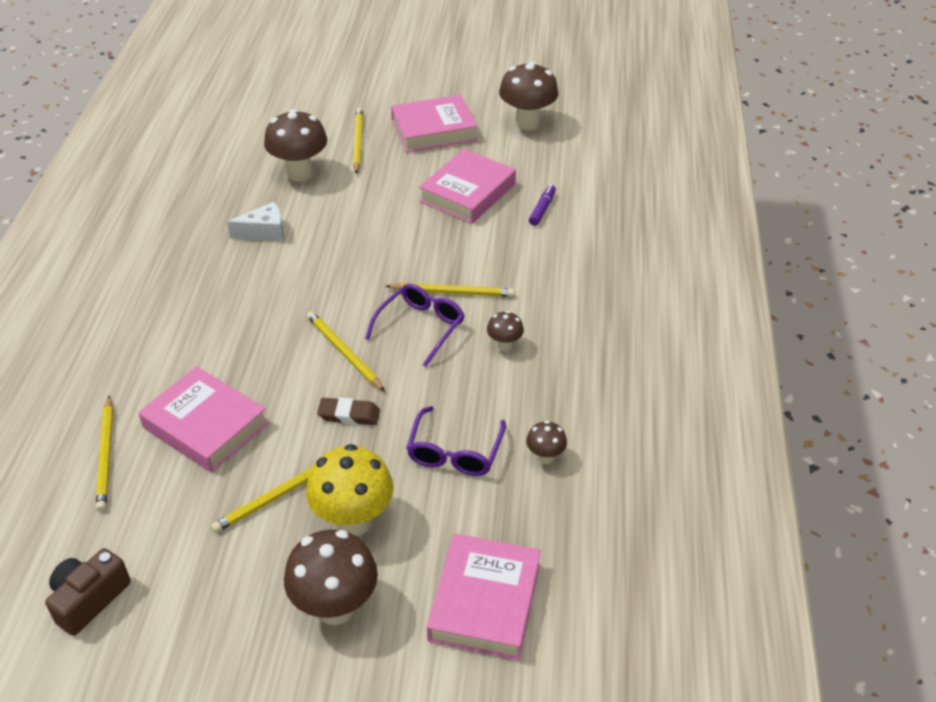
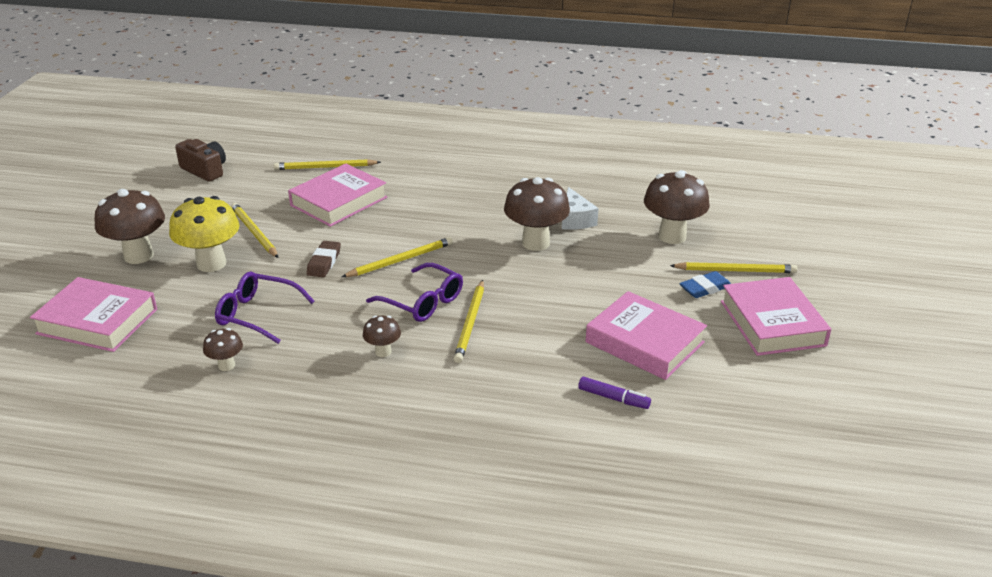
camera: 95 degrees right, 10 degrees down
brown mushroom [499,62,559,131] -> brown mushroom moved to [504,177,570,251]
none -> blue eraser [679,271,731,298]

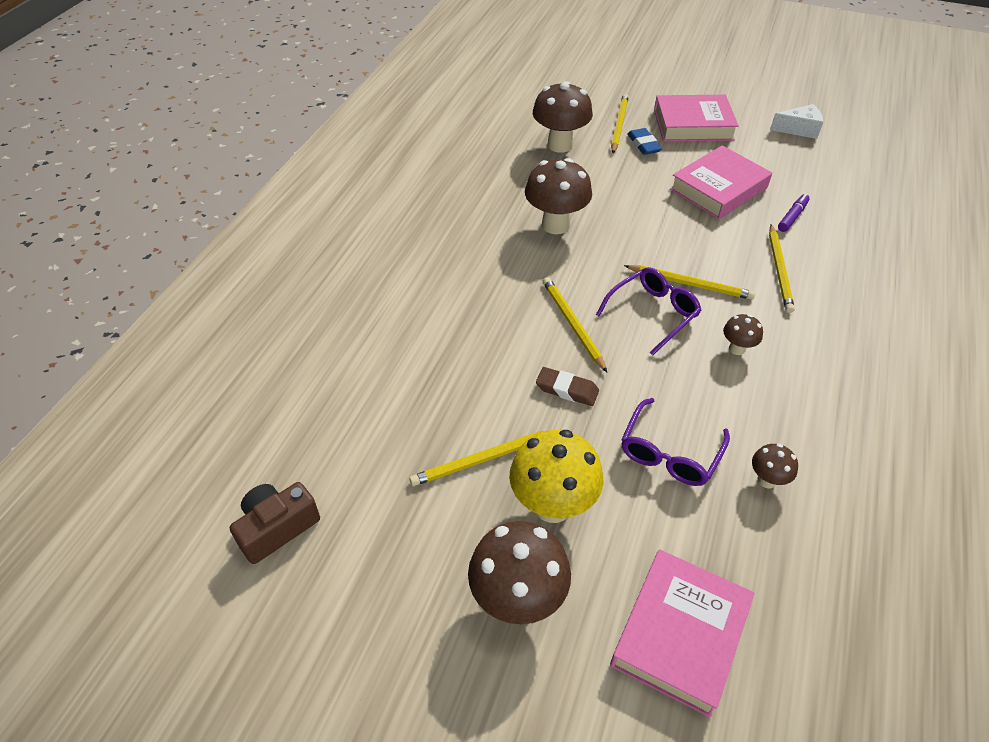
camera: 80 degrees left, 15 degrees up
yellow pencil [274,159,381,170] -> yellow pencil moved to [769,224,795,313]
pink book [288,164,387,227] -> none
white cheese [562,187,599,230] -> white cheese moved to [770,104,823,139]

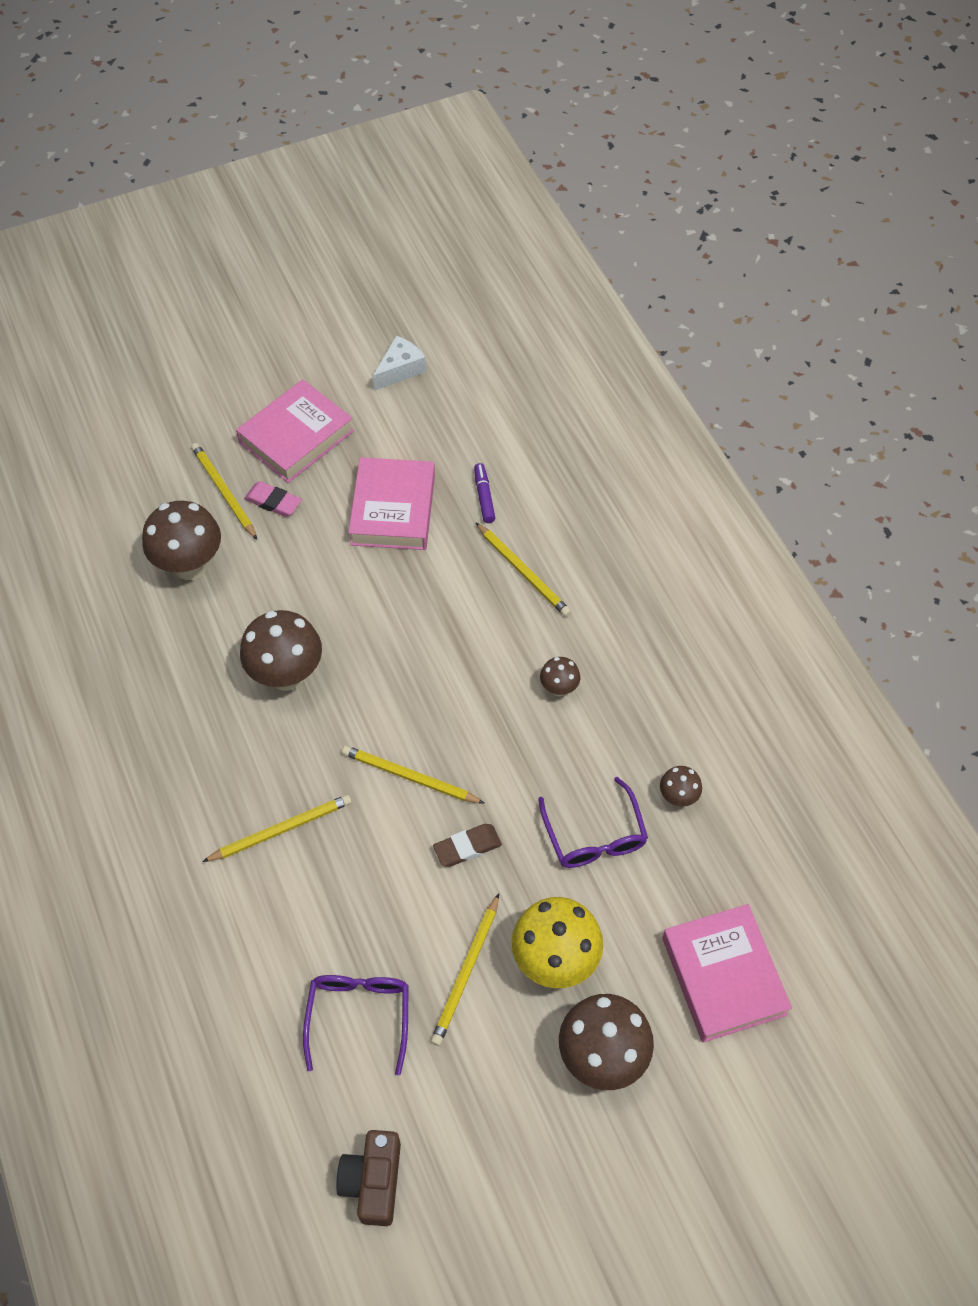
camera: 45 degrees left, 10 degrees up
purple glasses [596,267,702,356] -> purple glasses moved to [303,975,409,1075]
yellow pencil [624,265,755,300] -> yellow pencil moved to [202,794,352,862]
blue eraser [627,128,662,155] -> pink eraser [244,481,302,517]

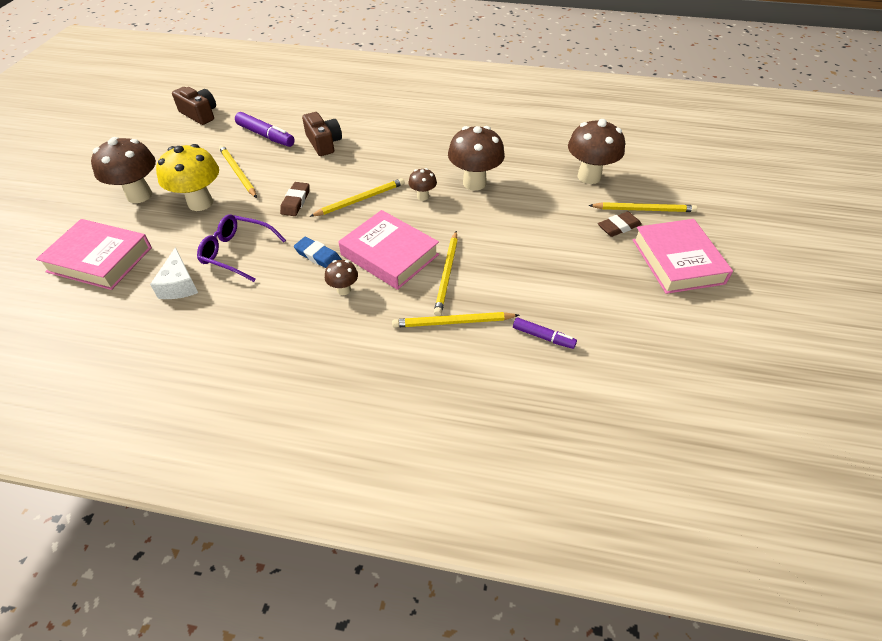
camera: 125 degrees right, 10 degrees down
yellow pencil [202,794,352,862] -> yellow pencil moved to [434,231,458,316]
pink eraser [244,481,302,517] -> brown eraser [598,211,642,237]
purple glasses [303,975,409,1075] -> purple marker [235,112,295,147]
pink book [348,457,435,550] -> pink book moved to [338,210,439,290]
white cheese [373,336,426,391] -> white cheese moved to [150,247,198,299]
brown mushroom [660,766,702,807] -> brown mushroom moved to [408,168,437,201]
none -> blue eraser [294,237,342,268]
none -> brown camera [302,112,342,156]

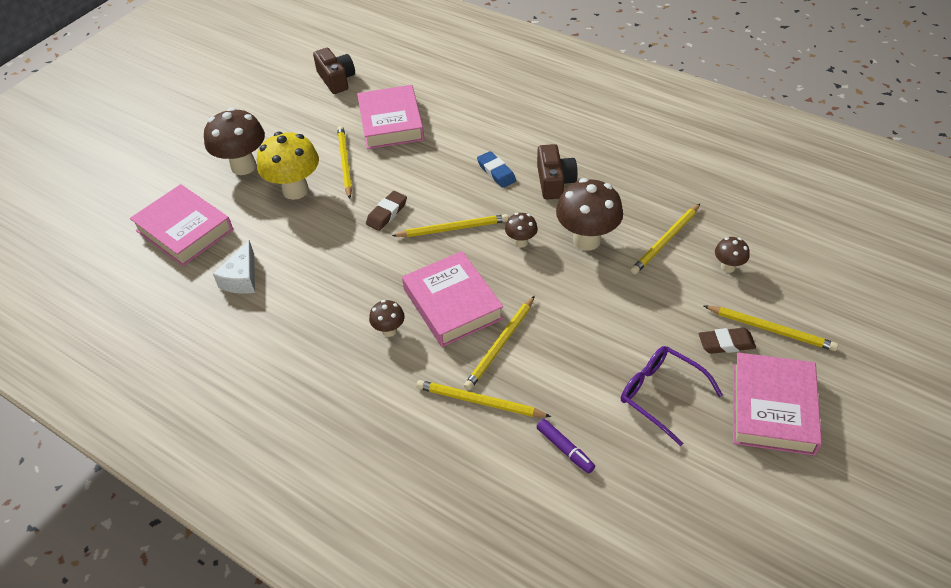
camera: 25 degrees right, 0 degrees up
purple glasses [197,214,286,282] -> purple glasses moved to [621,346,723,446]
purple marker [235,112,295,147] -> pink book [357,85,424,149]
blue eraser [294,237,342,268] -> blue eraser moved to [477,151,516,188]
brown camera [302,112,342,156] -> brown camera moved to [537,144,578,200]
brown mushroom [568,119,625,184] -> brown mushroom [715,237,750,273], size x0.50
none -> yellow pencil [631,204,700,274]

